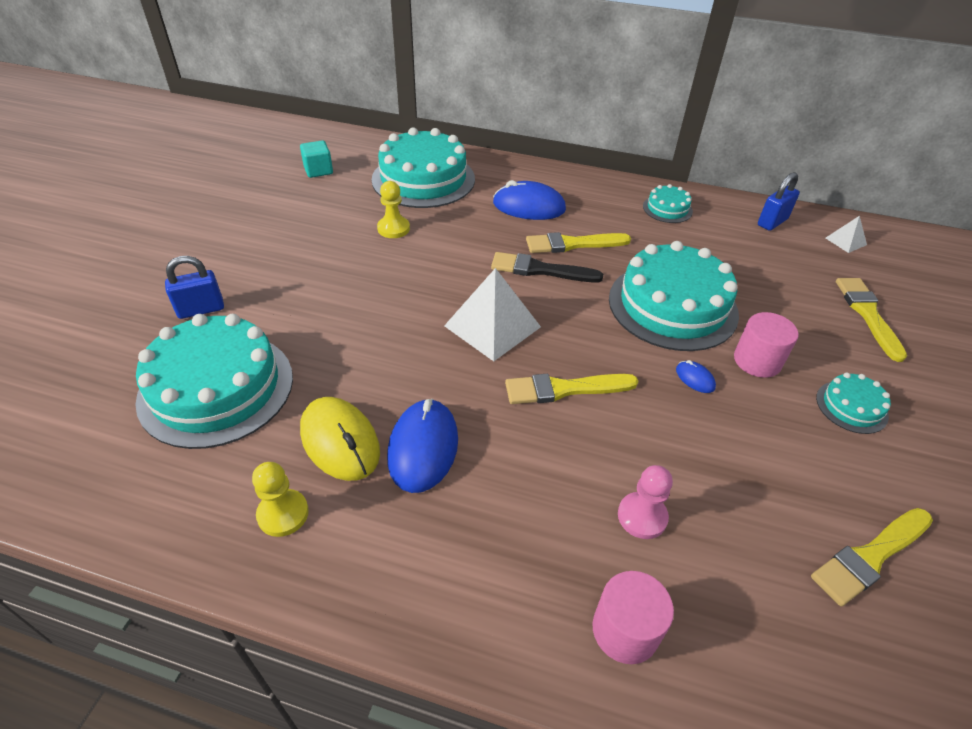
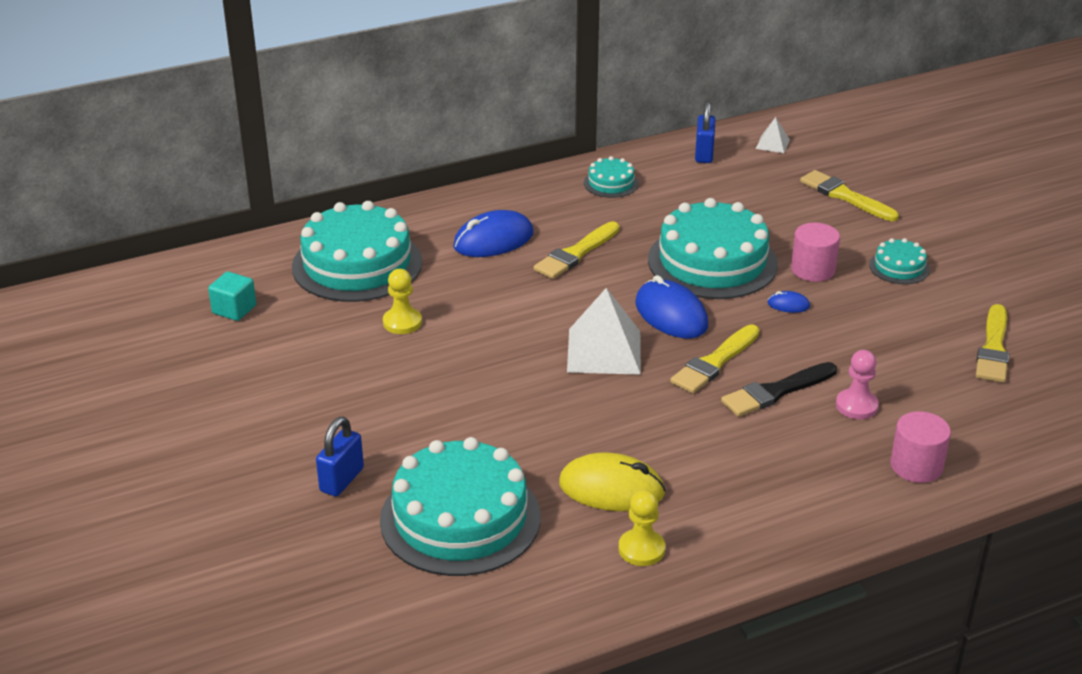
camera: 40 degrees left, 10 degrees down
blue mouse [387,399,458,493] -> blue mouse moved to [635,275,708,338]
black brush [491,252,603,282] -> black brush moved to [721,362,837,417]

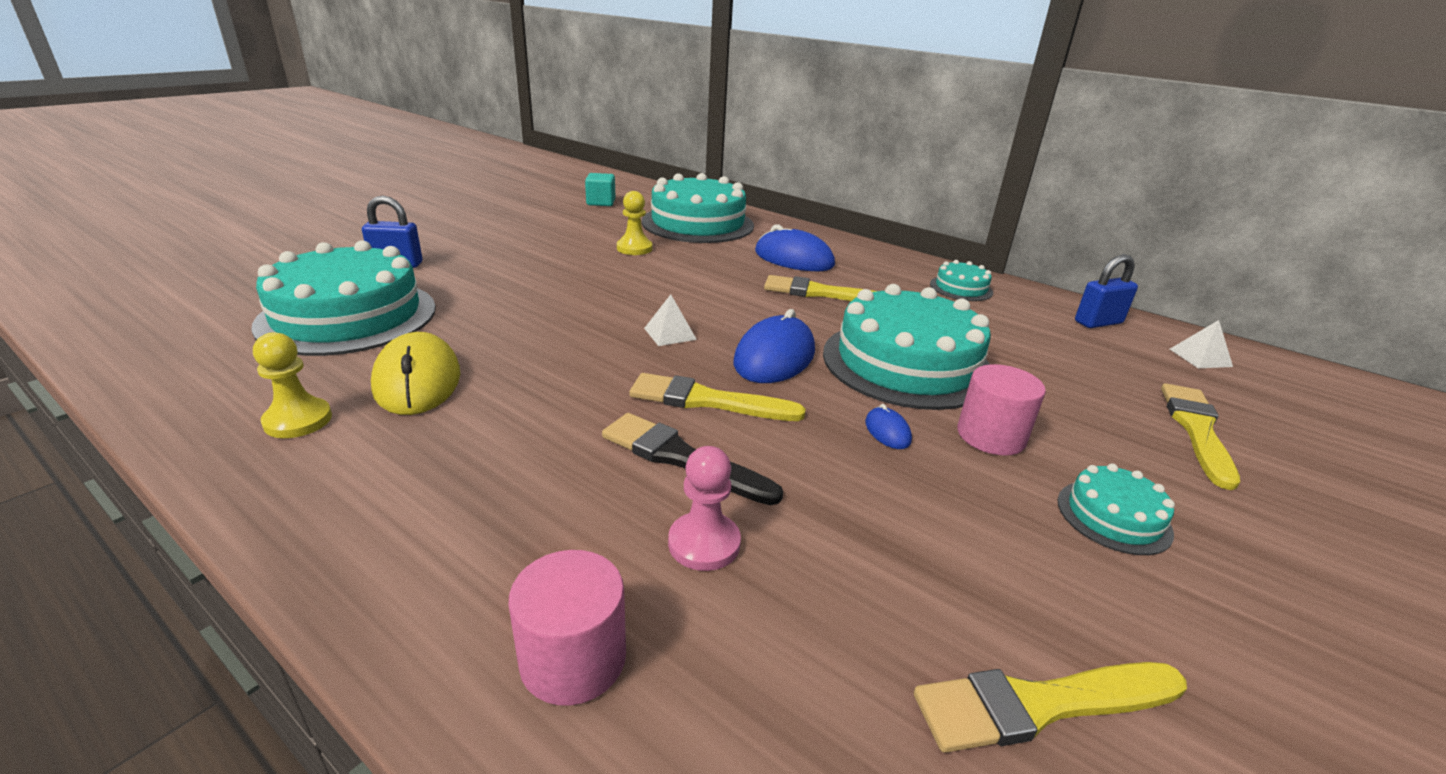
camera: 60 degrees right, 5 degrees down
white pyramid [567,288,641,375] -> white pyramid [644,294,697,346], size x0.49

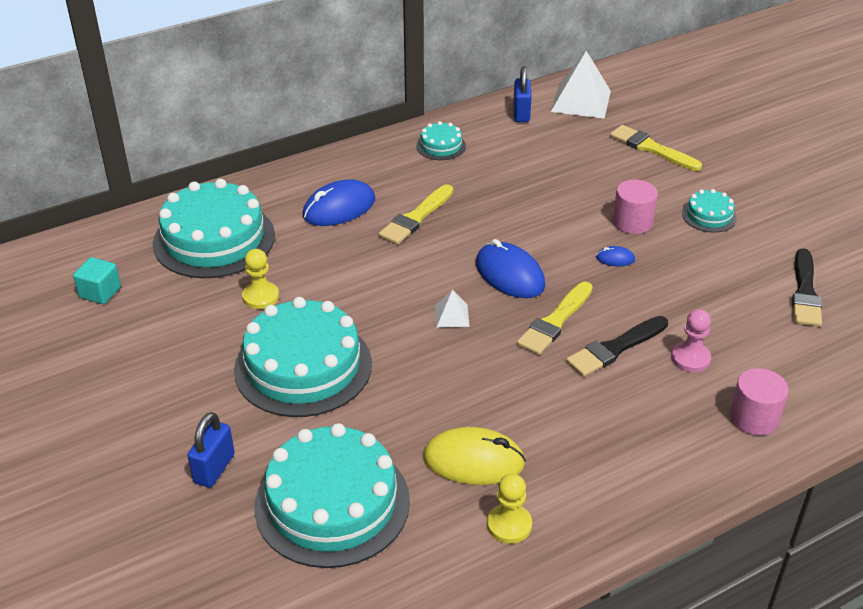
camera: 65 degrees left, 10 degrees up
turquoise cake [823,284,991,410] -> turquoise cake moved to [234,297,372,417]
yellow brush [914,662,1187,753] -> black brush [792,248,822,327]
white pyramid [1170,320,1233,368] -> white pyramid [551,51,611,119], size x2.05

